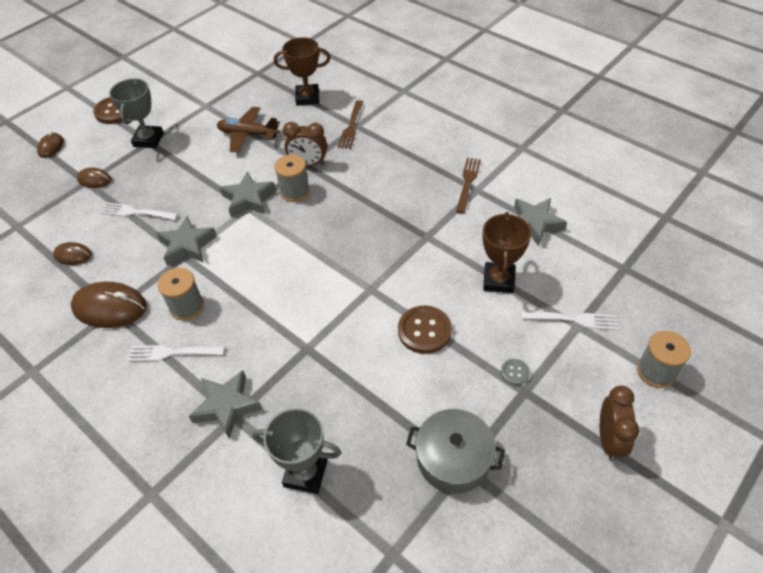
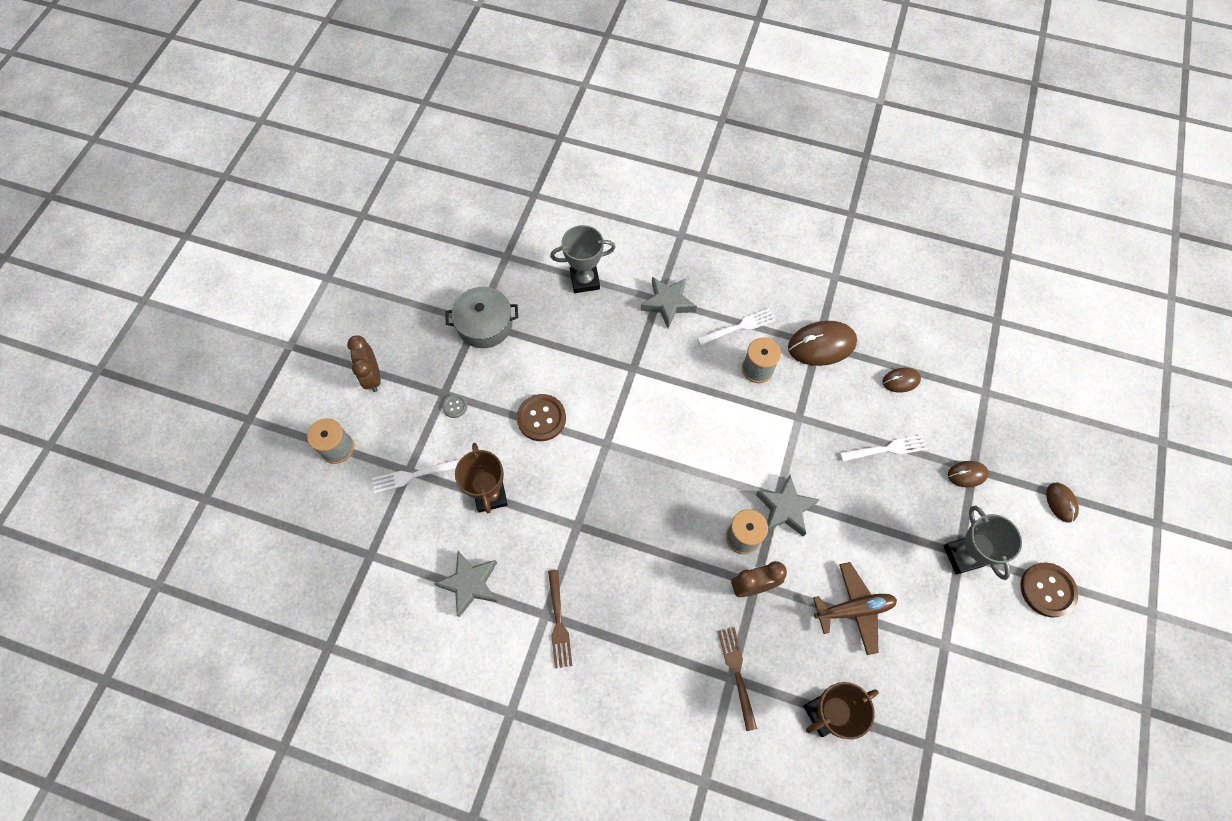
camera: 155 degrees right, 15 degrees up
grey star [157,216,217,266] -> none

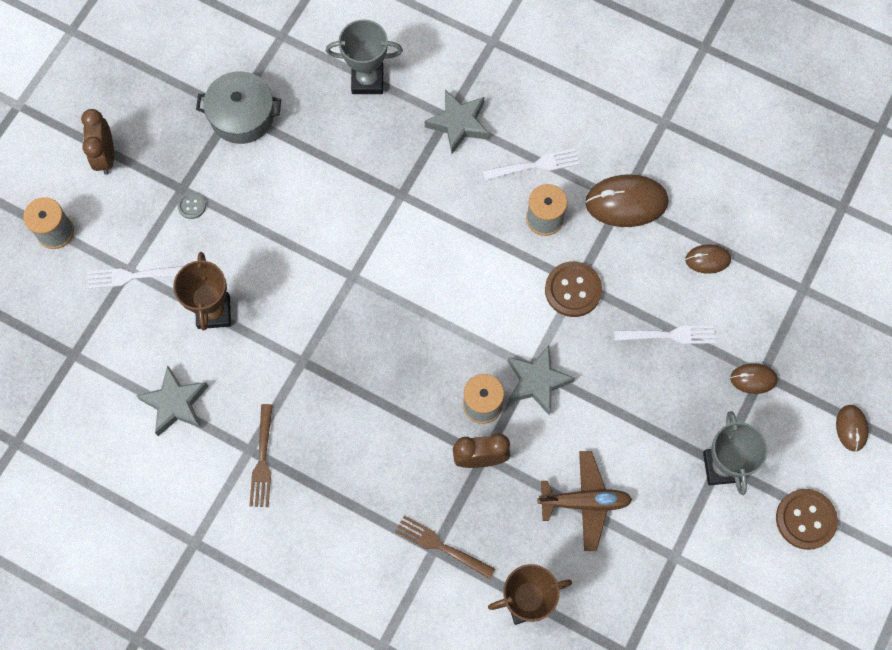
camera: 10 degrees right, 5 degrees up
brown button [517,394,566,441] -> brown button moved to [545,261,602,317]
brown fork [718,627,757,731] -> brown fork turned 60 degrees counterclockwise [395,515,495,579]

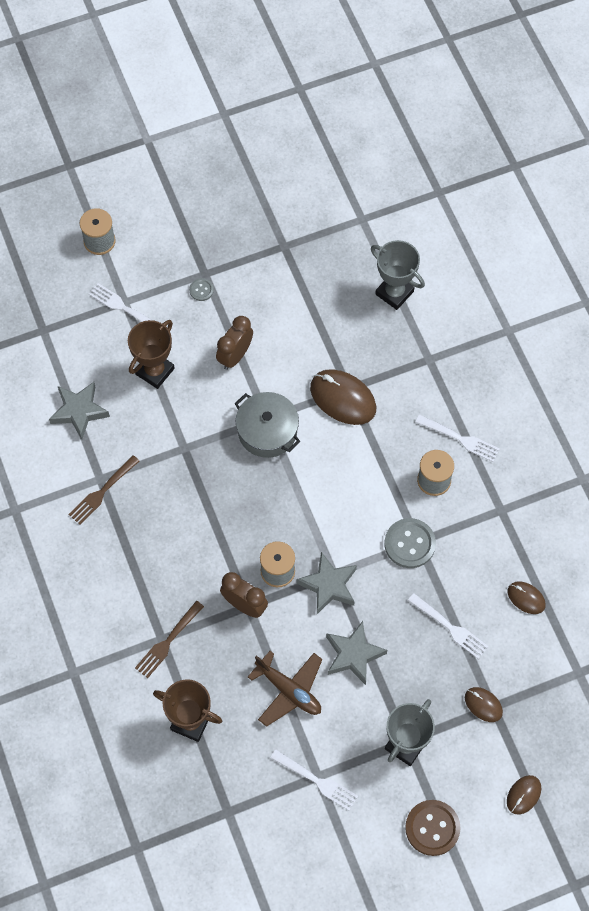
camera: 40 degrees right, 5 degrees down
brown clock [81,109,114,175] -> brown clock moved to [216,316,253,370]
grey pot [196,71,281,144] -> grey pot moved to [234,392,300,458]
brown fork [395,515,495,579] -> brown fork turned 120 degrees counterclockwise [135,601,204,678]
grey star [425,90,489,154] -> grey star moved to [326,621,387,685]
brown button [545,261,602,317] -> grey button [385,518,436,568]
brown mouse [585,174,669,227] -> brown mouse moved to [310,369,376,425]
none -> white fork [270,749,358,811]

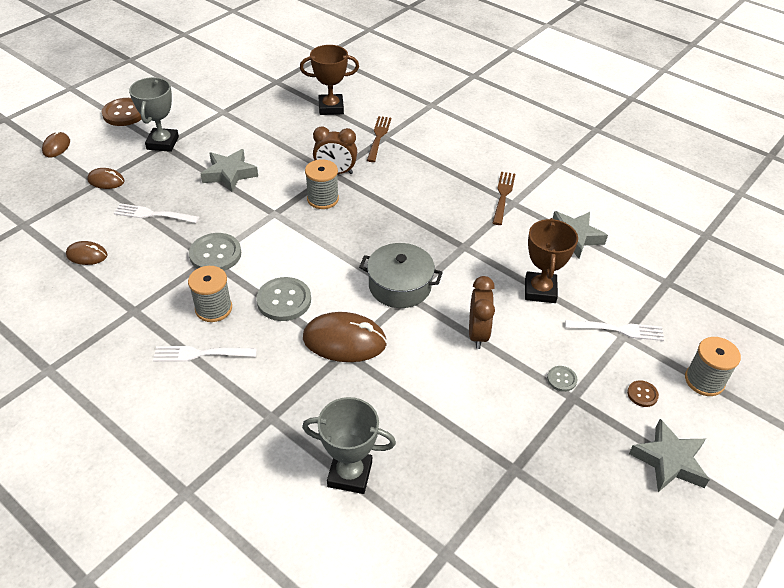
camera: 150 degrees right, 20 degrees down
brown plane [248,651,322,727] -> none
white fork [270,749,358,811] -> none
grey star [296,552,357,614] -> grey star moved to [629,419,710,492]
none -> grey button [256,277,311,321]
none -> brown button [627,380,659,407]

